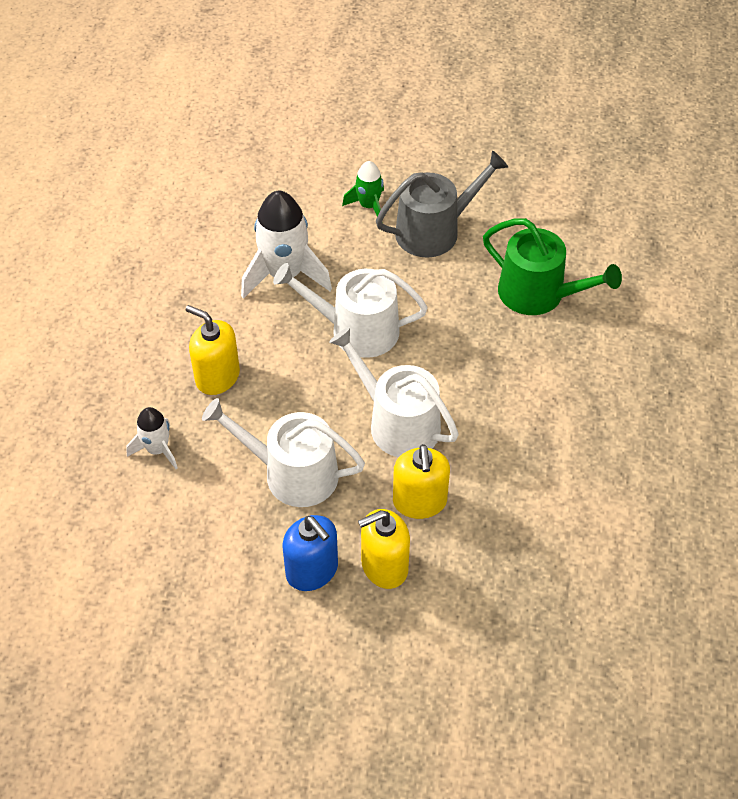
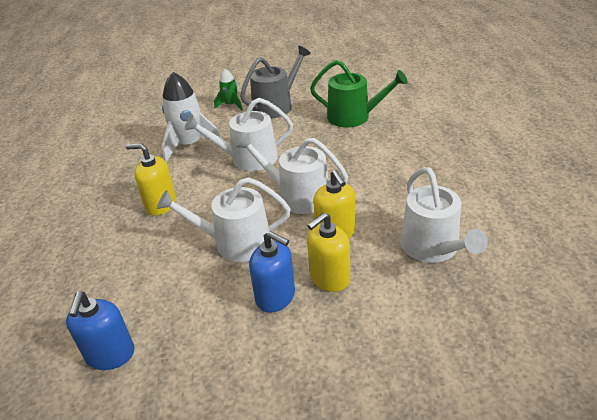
camera: 15 degrees left, 15 degrees down
white rocket [126,407,178,469] -> none
none -> blue soap dispenser [66,292,135,370]
none -> white watering can [400,167,488,263]

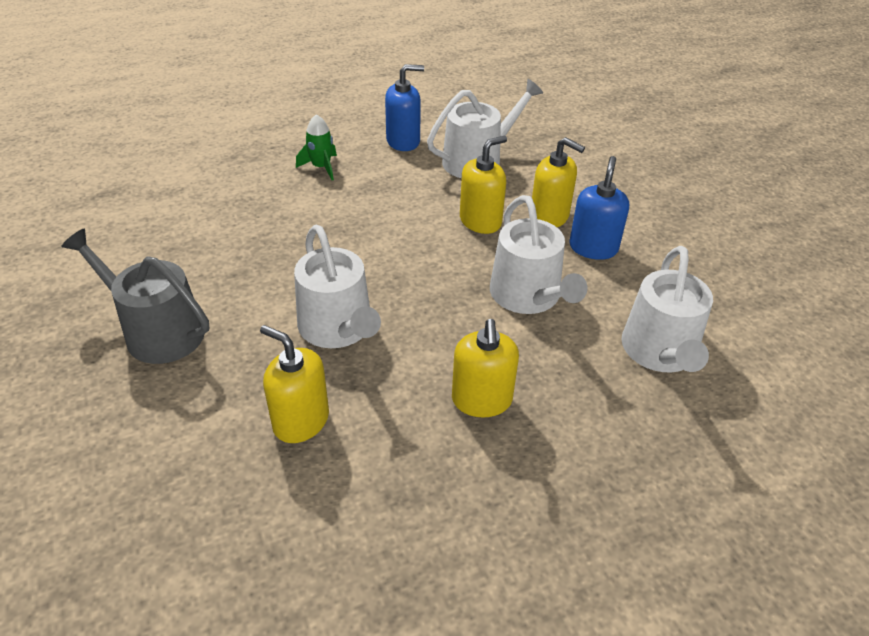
camera: 110 degrees left, 5 degrees up
blue soap dispenser [66,292,135,370] -> blue soap dispenser moved to [385,64,424,151]
white rocket [162,72,221,162] -> yellow soap dispenser [260,325,329,443]
green rocket [214,69,243,111] -> green rocket moved to [296,114,337,180]
white watering can [237,133,348,214] -> white watering can moved to [622,246,713,372]
green watering can [310,60,408,127] -> none

